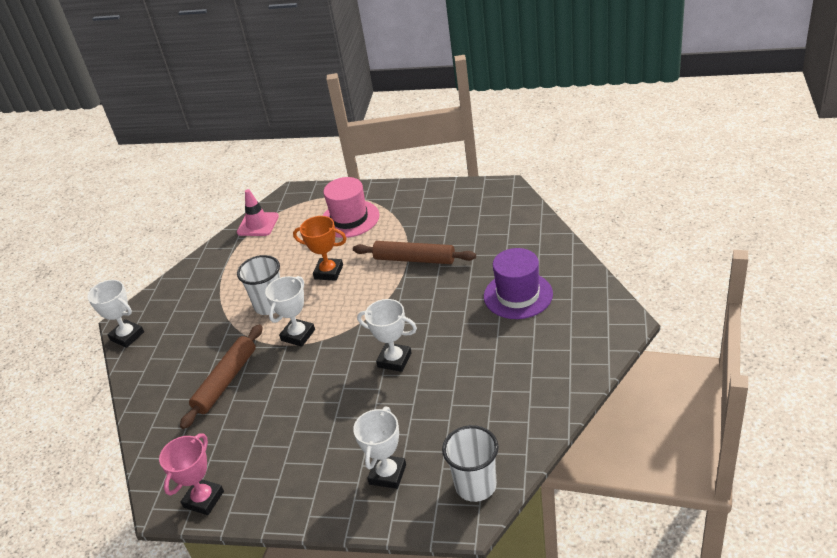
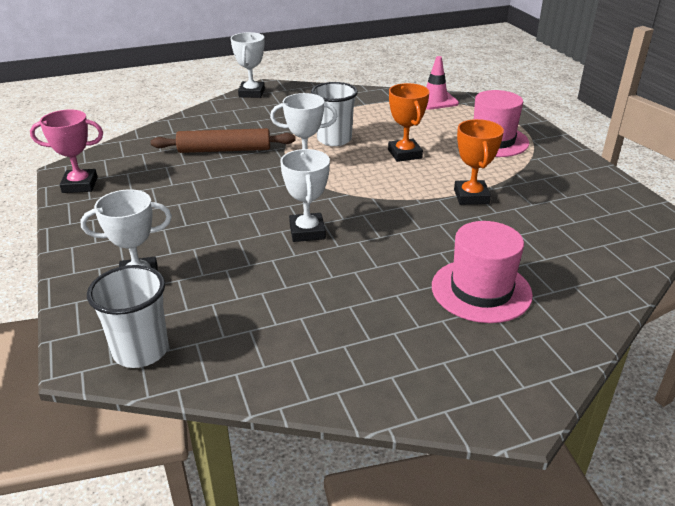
camera: 55 degrees right, 5 degrees down
brown rolling pin [353,241,476,264] -> orange trophy [454,119,504,205]
purple hat [484,248,553,319] -> pink hat [432,221,533,323]

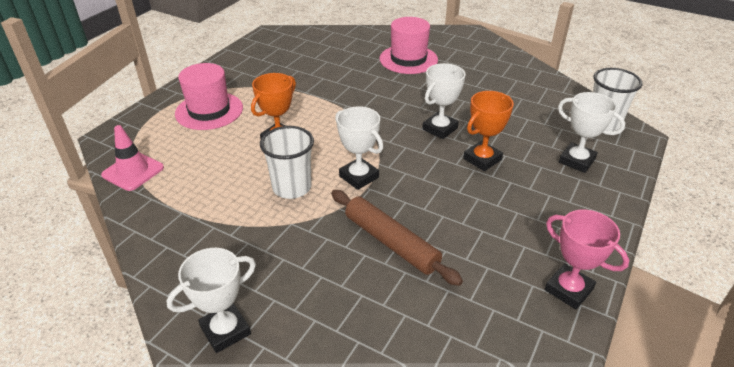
camera: 130 degrees left, 5 degrees up
orange trophy [454,119,504,205] -> orange trophy moved to [463,91,514,171]

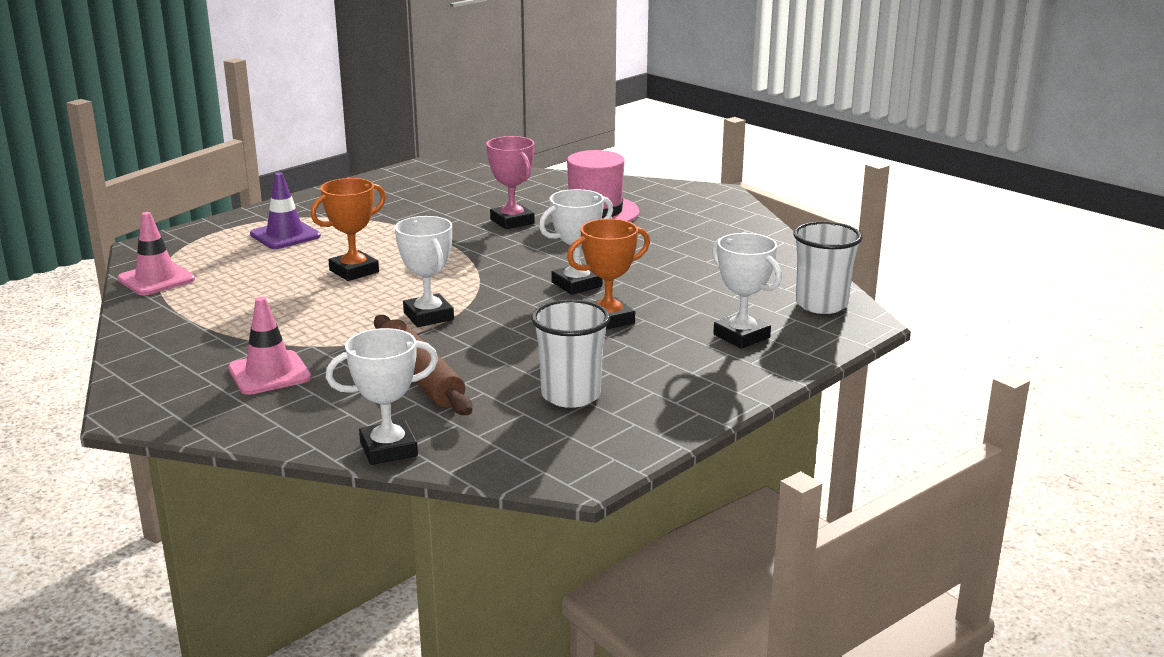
camera: 15 degrees right, 15 degrees down
white trophy [166,248,256,353] -> white trophy moved to [325,328,438,465]
pink hat [175,63,243,130] -> purple traffic cone [250,172,321,249]
white cup [260,126,314,199] -> white cup moved to [531,300,610,408]
pink trophy [545,210,629,309] -> pink trophy moved to [486,136,535,229]
none -> pink traffic cone [228,297,311,395]

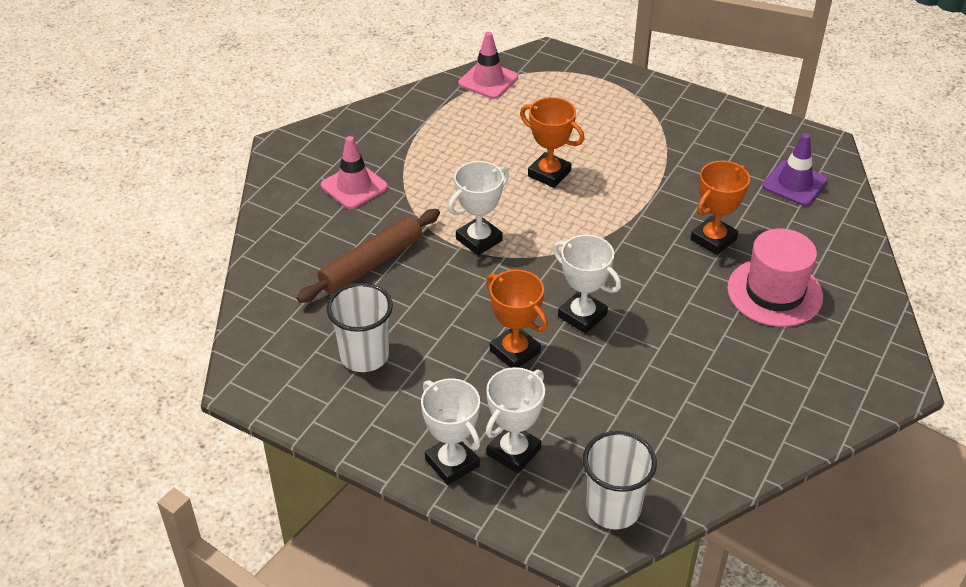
camera: 75 degrees right, 20 degrees up
purple traffic cone [250,172,321,249] -> purple traffic cone moved to [762,133,828,206]
white trophy [325,328,438,465] -> white trophy moved to [421,378,480,485]
pink trophy [486,136,535,229] -> orange trophy [691,161,750,255]

